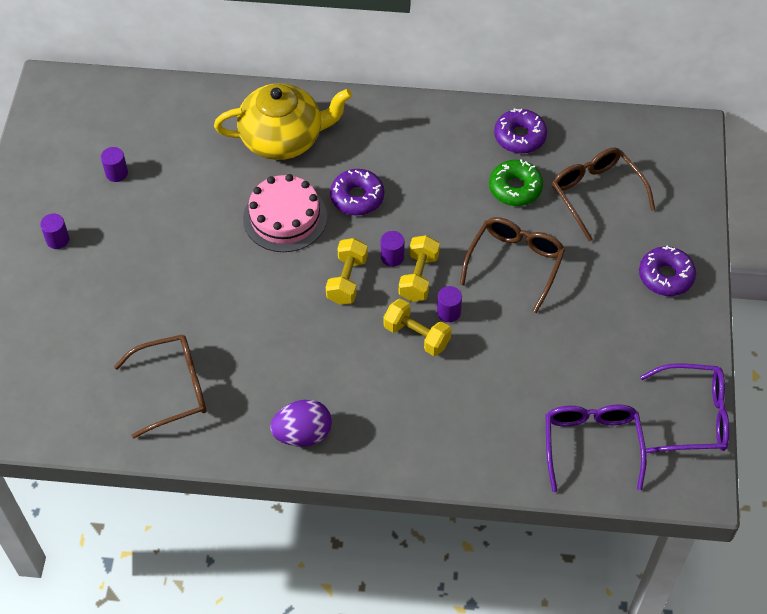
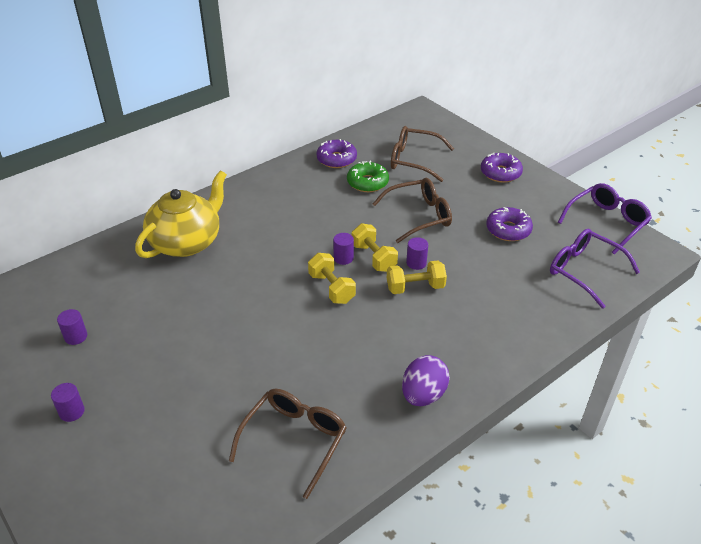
camera: 45 degrees left, 15 degrees down
pink cake [243,174,327,252] -> none
purple donut [330,169,384,215] -> purple donut moved to [486,207,533,241]
brown glasses [460,217,565,313] -> brown glasses turned 90 degrees clockwise [373,178,452,243]

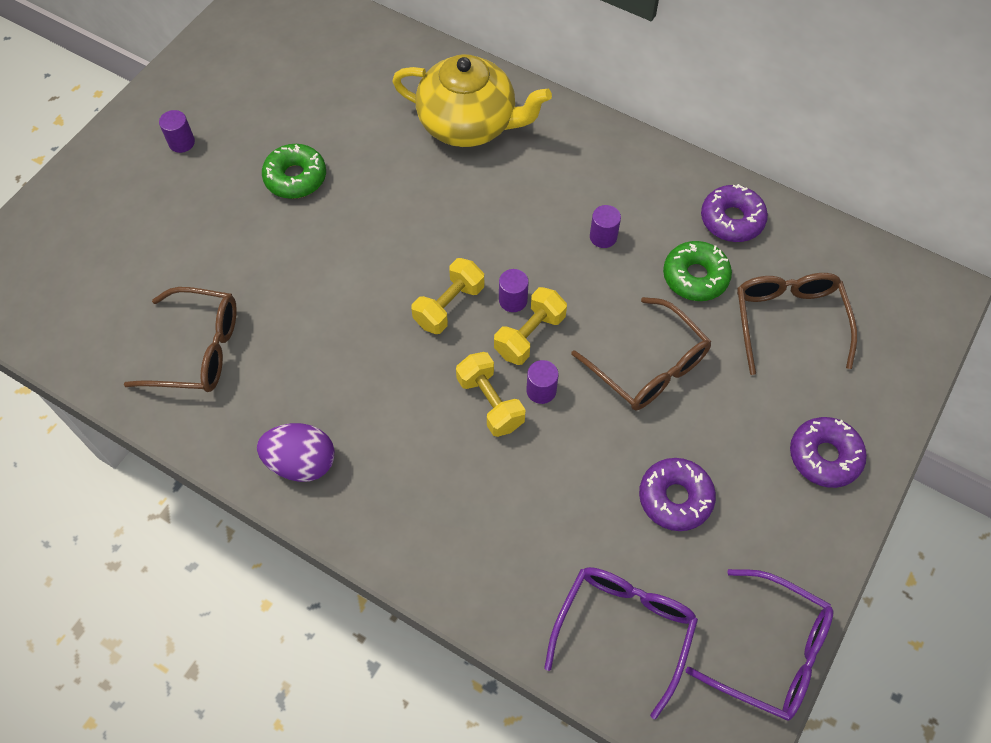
camera: 70 degrees right, 20 degrees up
purple cylinder [57,309,87,345] -> purple cylinder moved to [590,205,621,248]
none -> green donut [262,144,326,199]

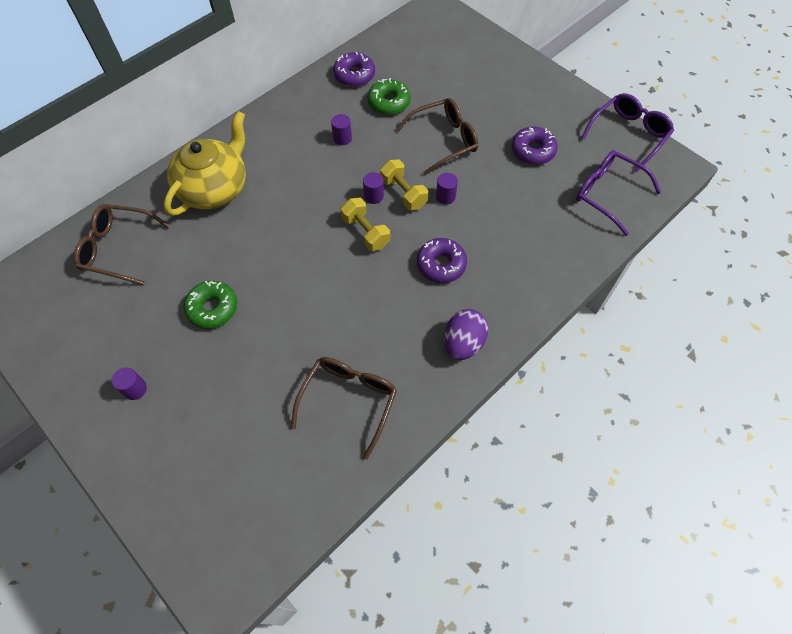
camera: 75 degrees left, 0 degrees up
yellow dumbbell [456,352,526,437] -> none
brown glasses [737,273,857,375] -> brown glasses moved to [74,204,170,285]
purple donut [790,417,867,488] -> purple donut moved to [417,238,467,283]

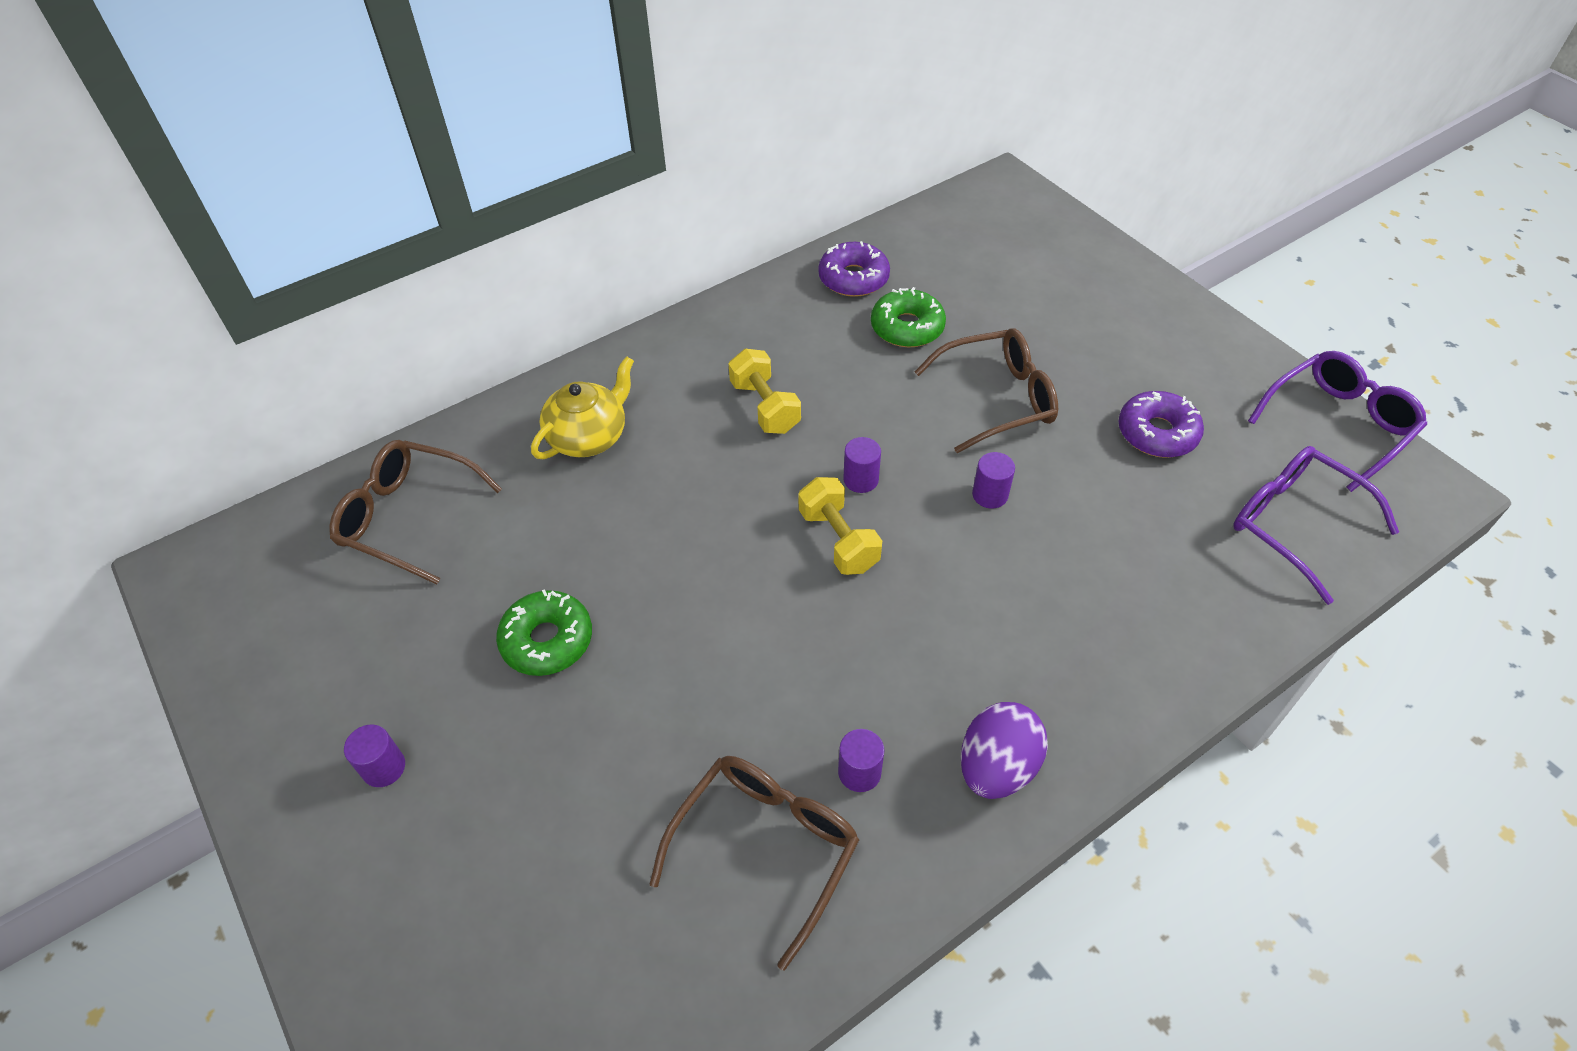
camera: 10 degrees right, 10 degrees down
yellow teapot [164,111,246,216] -> yellow teapot [531,356,634,459], size x0.65
purple cylinder [331,114,352,145] -> purple cylinder moved to [838,729,884,792]
yellow dumbbell [380,159,428,211] -> yellow dumbbell moved to [729,349,801,434]
purple donut [417,238,467,283] -> none

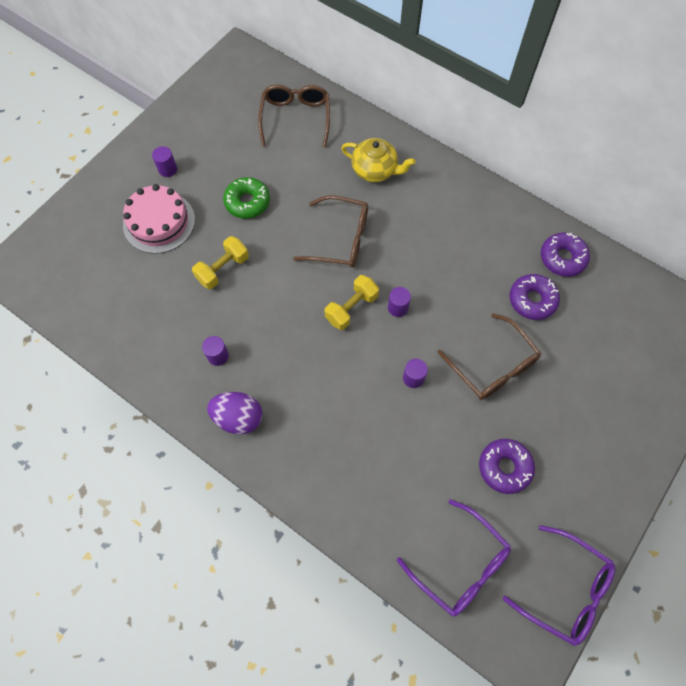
camera: 70 degrees right, 15 degrees up
brown glasses [650,756,859,970] -> brown glasses moved to [293,195,368,268]
yellow dumbbell [729,349,801,434] -> yellow dumbbell moved to [192,236,249,289]
green donut [871,287,946,347] -> purple donut [509,274,560,320]
purple glasses [1233,446,1399,605] -> purple glasses turned 105 degrees clockwise [397,499,511,617]
none -> pink cake [123,184,195,254]

